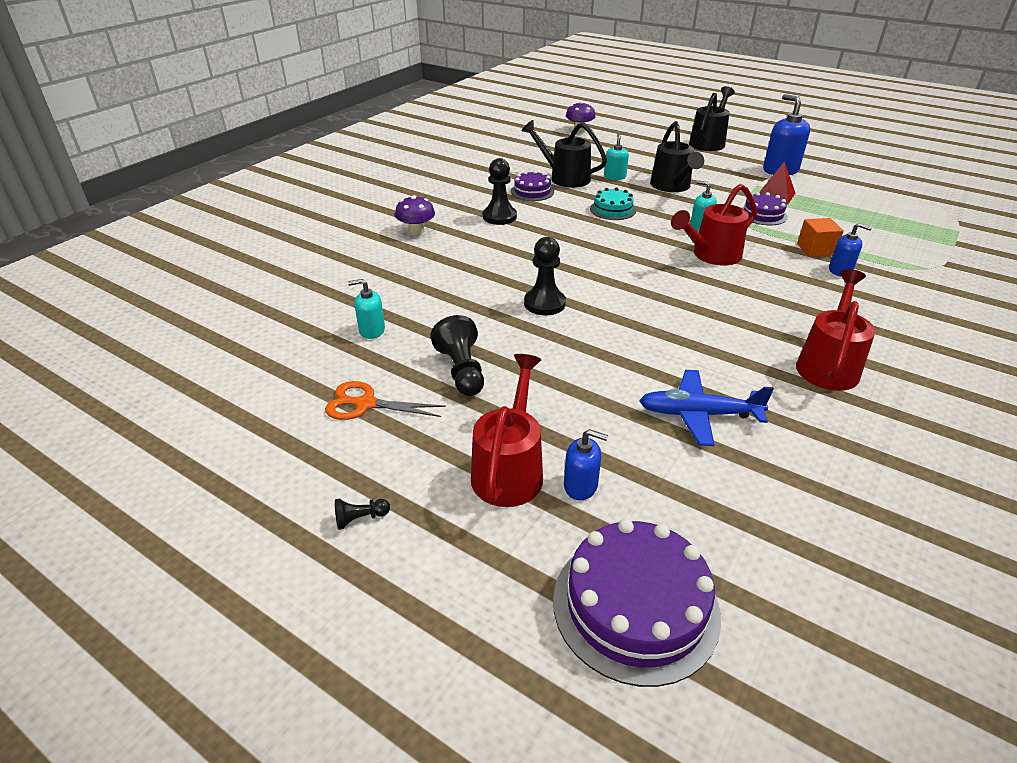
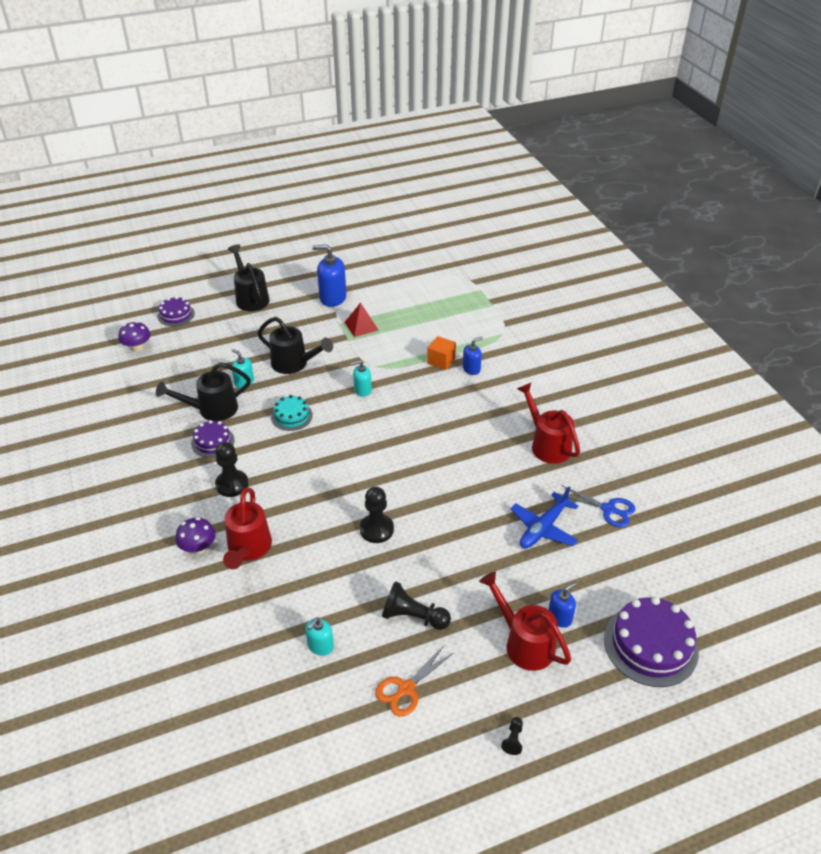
camera: 55 degrees left, 5 degrees up
red watering can [671,184,757,265] -> red watering can moved to [223,487,272,569]
purple cake [742,192,788,225] -> purple cake moved to [158,296,195,326]
none -> blue scissors [558,485,636,527]

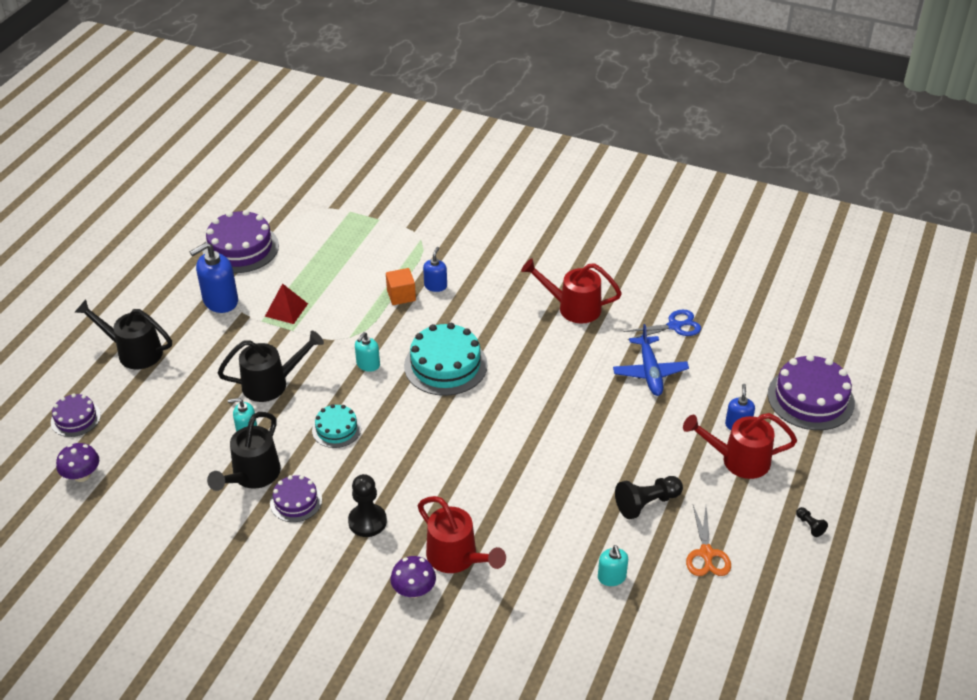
camera: 45 degrees left, 0 degrees up
black pawn [360,487,394,543] -> none
none -> purple cake [203,210,279,273]
none -> turquoise cake [404,323,488,396]

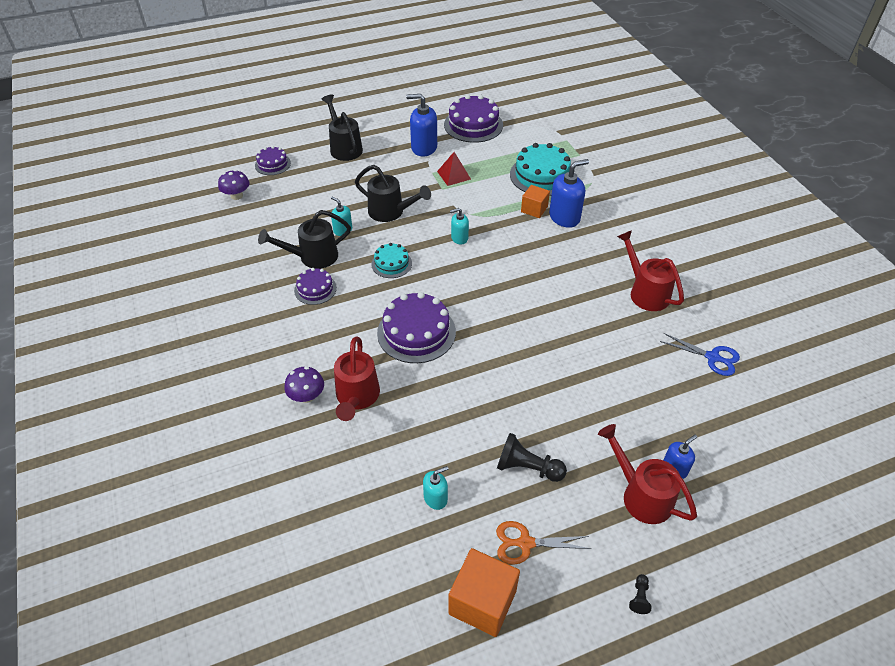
camera: 45 degrees right, 5 degrees up
black pawn [348,474,387,537] -> none
turquoise cake [404,323,488,396] -> turquoise cake moved to [510,143,571,196]
blue soap dispenser [423,247,447,292] -> blue soap dispenser [549,159,589,228], size x1.75
turquoise soap dispenser [598,545,628,586] -> turquoise soap dispenser turned 150 degrees counterclockwise [423,466,449,510]
blue plane [613,324,689,396] -> none
orange scissors [686,505,731,576] -> orange scissors turned 45 degrees clockwise [496,521,591,565]
purple cake [768,354,855,430] -> purple cake moved to [377,292,456,363]
none -> orange cube [449,548,520,637]

